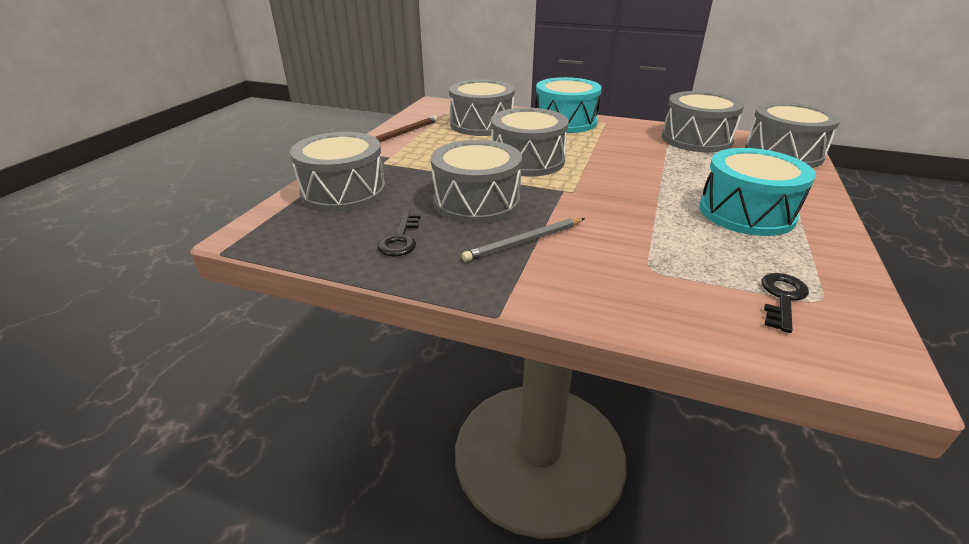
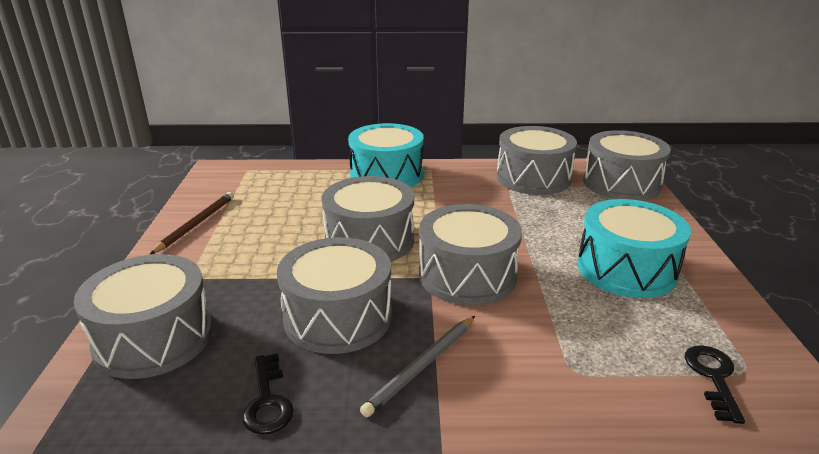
camera: 20 degrees left, 5 degrees down
grey drum [449,79,515,136] -> grey drum moved to [419,204,522,305]

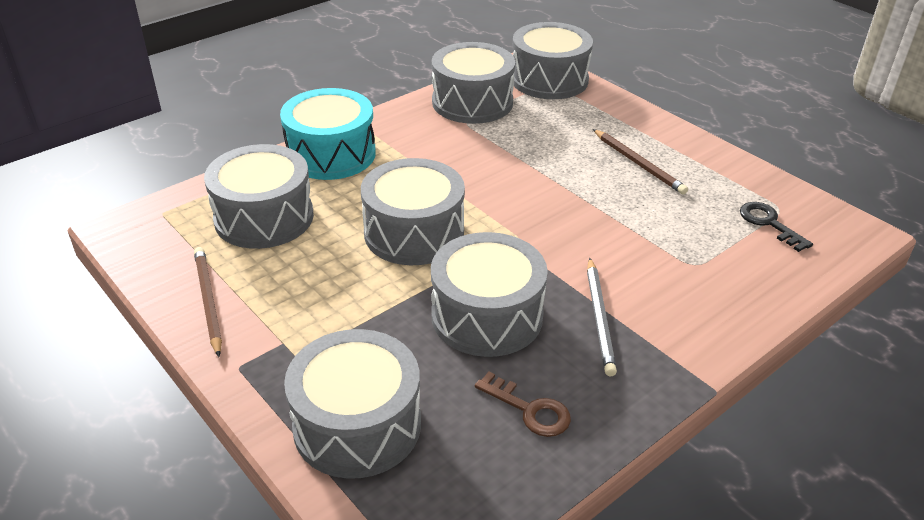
camera: 40 degrees left, 10 degrees up
black key [242,353,294,434] -> brown key [475,372,571,437]
grey drum [419,204,522,305] -> grey drum moved to [204,144,314,249]
turquoise drum [577,199,691,298] -> brown pencil [593,129,688,195]

